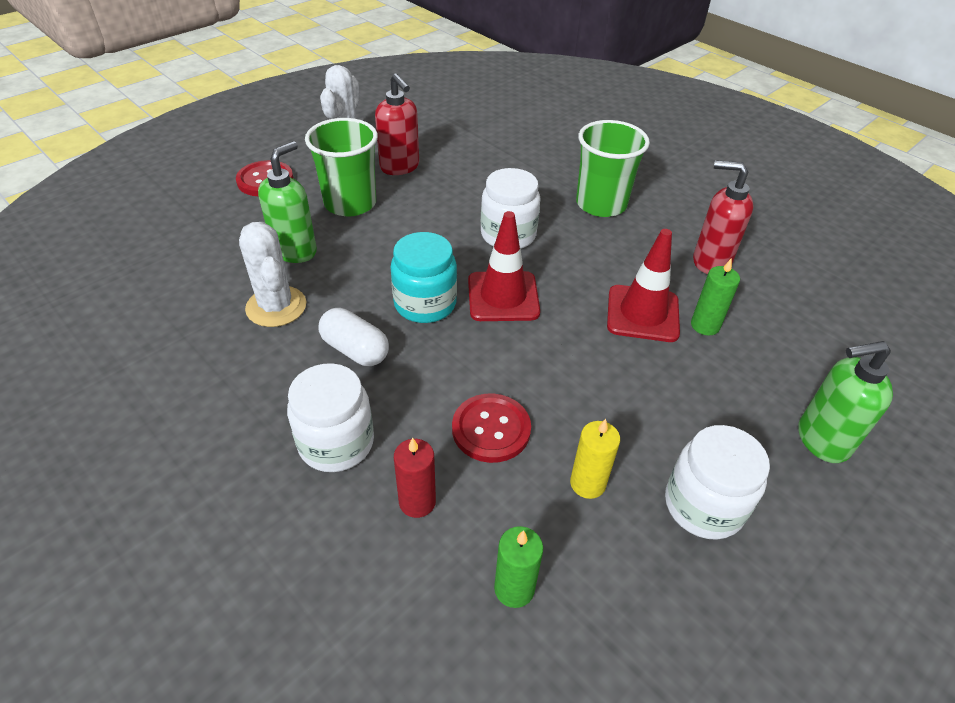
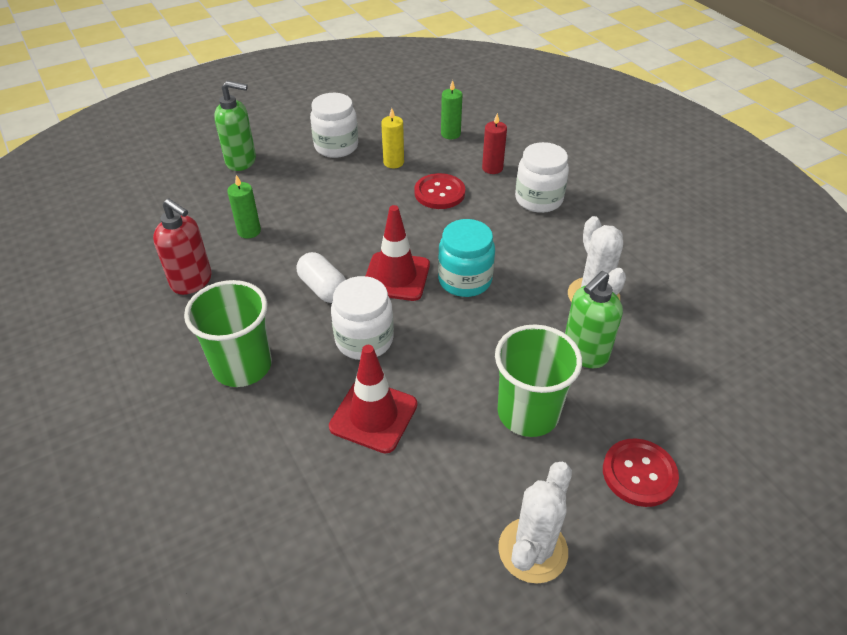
camera: 165 degrees left, 0 degrees up
white capsule [319,308,389,366] -> white capsule moved to [297,252,346,303]
red soap dispenser [375,73,419,175] -> none
red traffic cone [607,229,680,342] -> red traffic cone moved to [329,345,417,454]

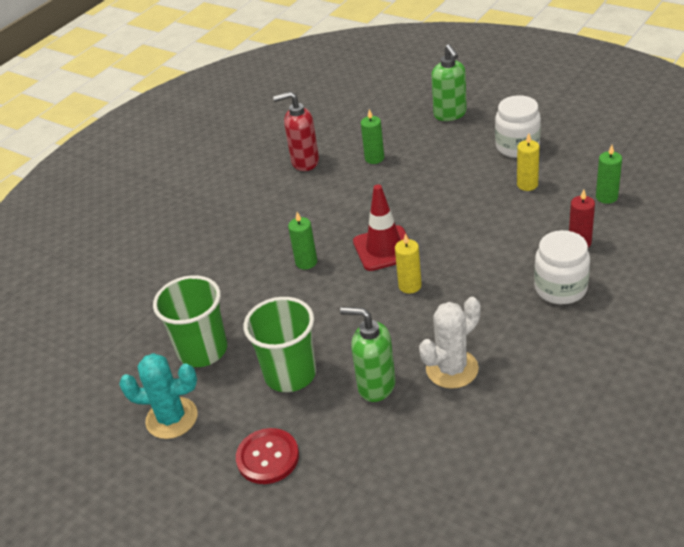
camera: 70 degrees right, 5 degrees down
red soap dispenser [153,198,212,295] -> red soap dispenser turned 75 degrees clockwise [273,91,319,171]
green cup [184,280,272,387] -> green cup moved to [153,275,227,367]
white capsule [297,252,346,303] -> none
red traffic cone [329,345,417,454] -> none
white jar [331,276,394,360] -> green candle [288,212,317,270]
red button [414,173,465,209] -> none
turquoise jar [438,219,495,297] -> yellow candle [395,233,422,294]
white cactus [498,462,572,584] -> turquoise cactus [119,353,198,439]

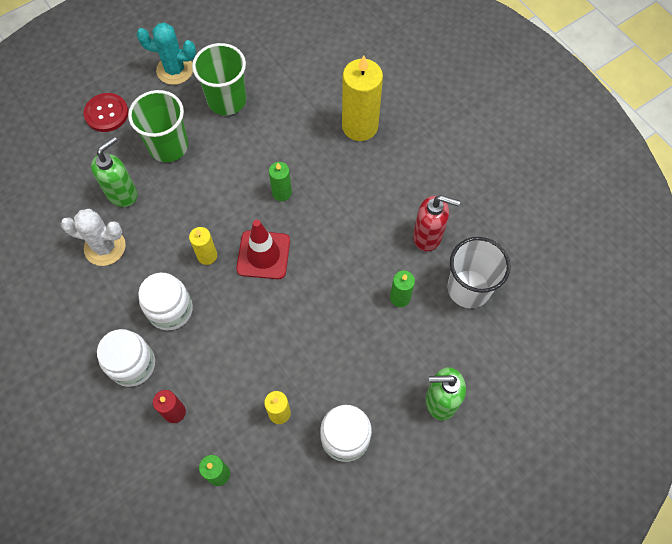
camera: 105 degrees right, 25 degrees up
turquoise cactus [119,353,198,439] -> turquoise cactus turned 75 degrees clockwise [136,22,196,85]
red soap dispenser [273,91,319,171] -> red soap dispenser turned 90 degrees clockwise [413,195,460,252]
white cactus [419,297,481,389] -> white cactus turned 60 degrees counterclockwise [61,208,126,266]
none -> white jar [138,273,193,330]
none -> yellow candle [342,55,383,141]
none -> white cup [447,237,511,308]

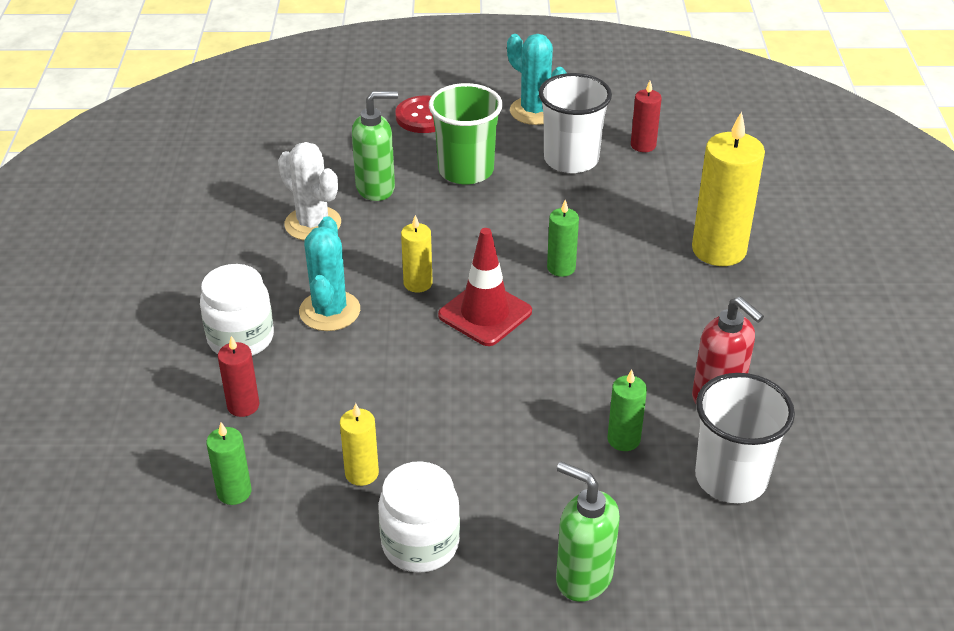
camera: 35 degrees right, 25 degrees down
white jar [138,273,193,330] -> turquoise cactus [299,216,360,331]
green cup [192,43,246,115] -> white cup [539,73,612,173]
none -> red candle [631,81,662,152]

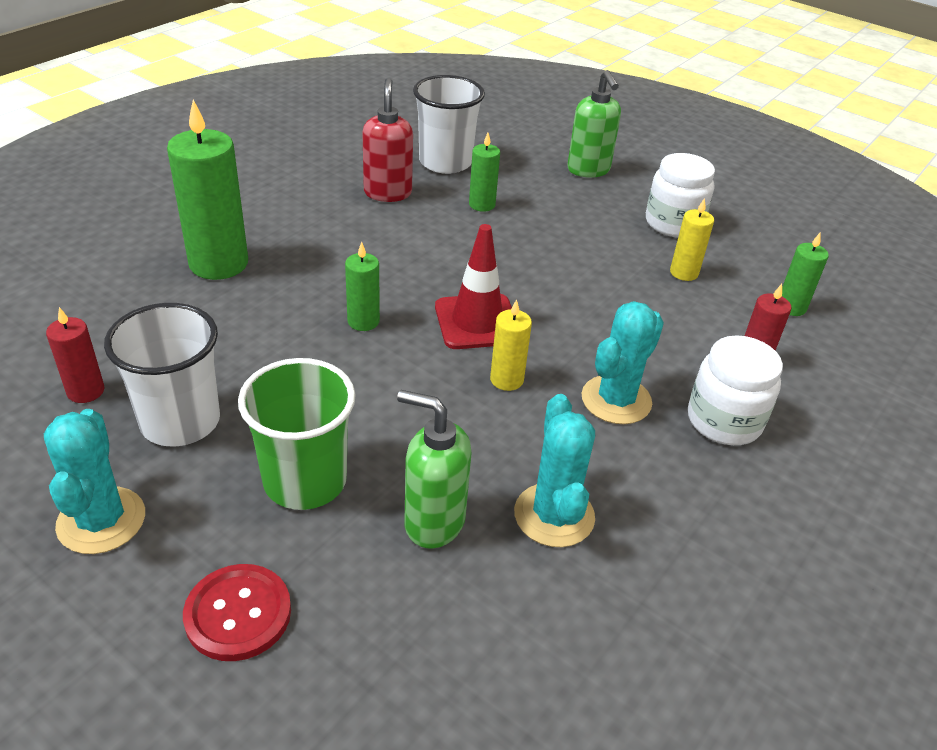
camera: 145 degrees left, 0 degrees up
white cactus [278,142,341,241] -> turquoise cactus [514,394,595,547]
yellow candle [692,111,765,266] -> green candle [167,100,248,280]

